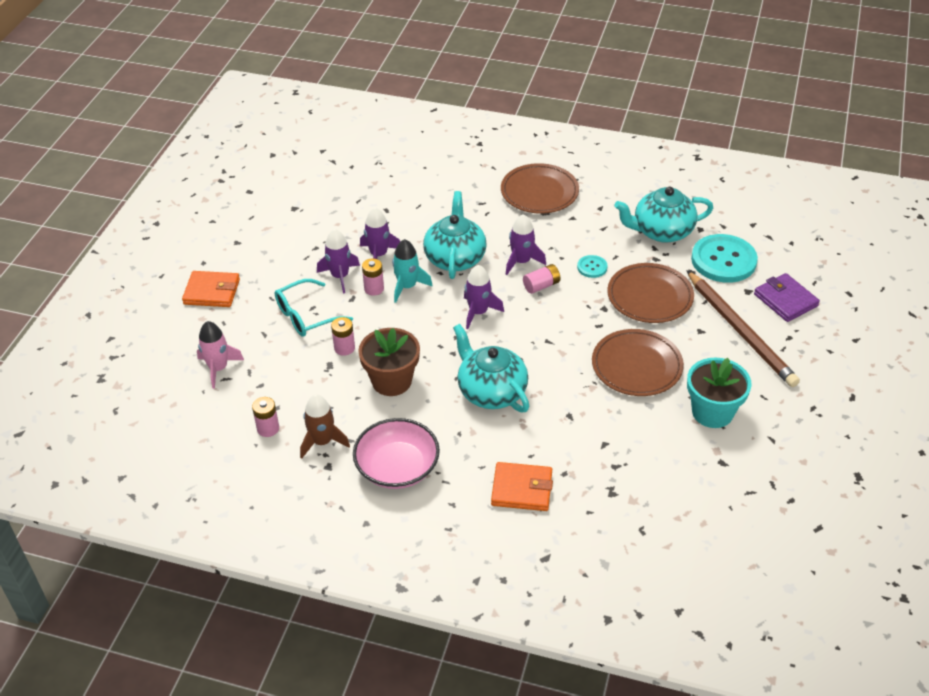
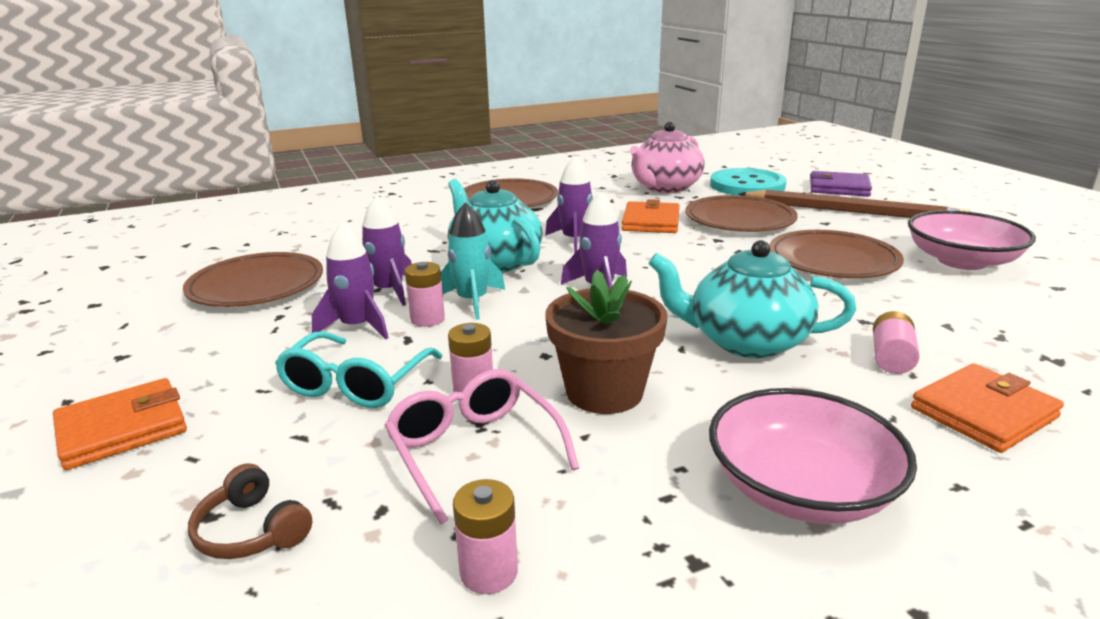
camera: 40 degrees left, 20 degrees down
pink rocket [197,321,244,389] -> brown headphones [188,463,312,559]
brown rocket [300,394,350,459] -> none
pink battery [523,264,561,294] -> pink battery moved to [873,311,920,374]
turquoise button [577,255,608,278] -> orange wallet [622,199,680,233]
turquoise teapot [614,187,713,243] -> pink teapot [630,122,705,193]
turquoise flower pot [687,357,752,428] -> pink bowl [908,210,1036,270]
none -> brown plate [183,252,323,307]
none -> pink glasses [385,369,579,525]

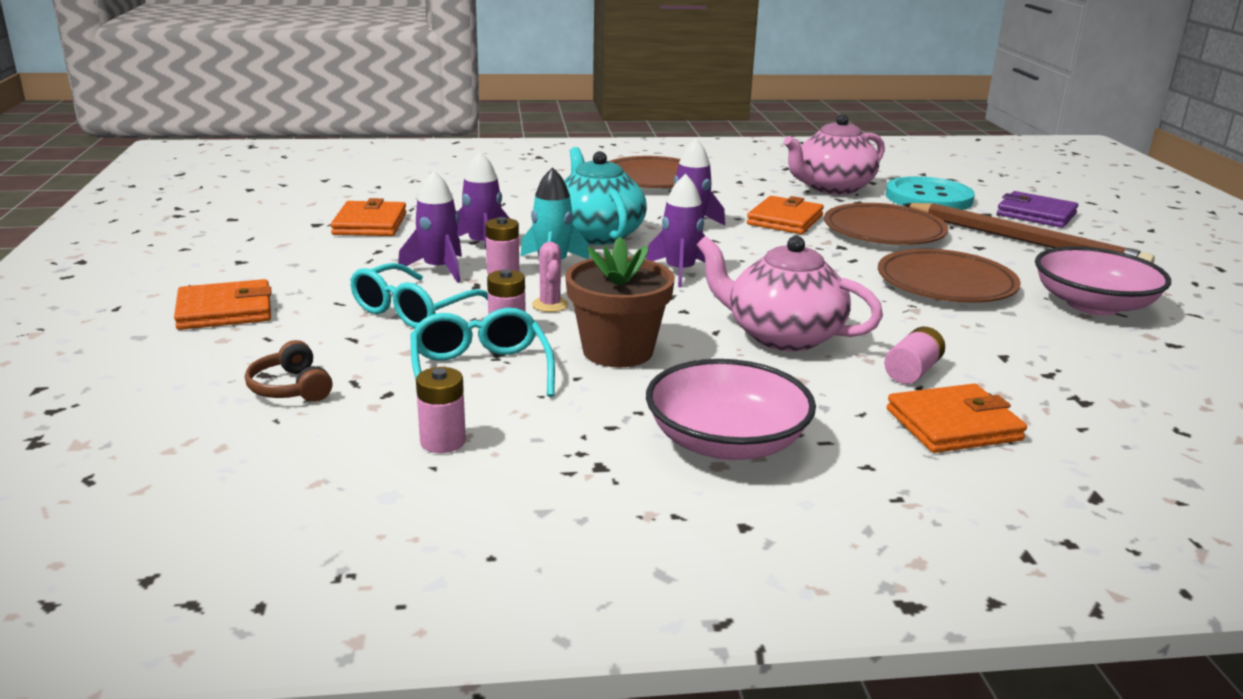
camera: 15 degrees right, 0 degrees up
brown plate [183,252,323,307] -> orange wallet [331,198,407,236]
pink glasses [385,369,579,525] -> turquoise glasses [410,308,555,397]
turquoise teapot [648,240,857,358] -> pink teapot [697,236,883,351]
none -> pink cactus [532,242,569,312]

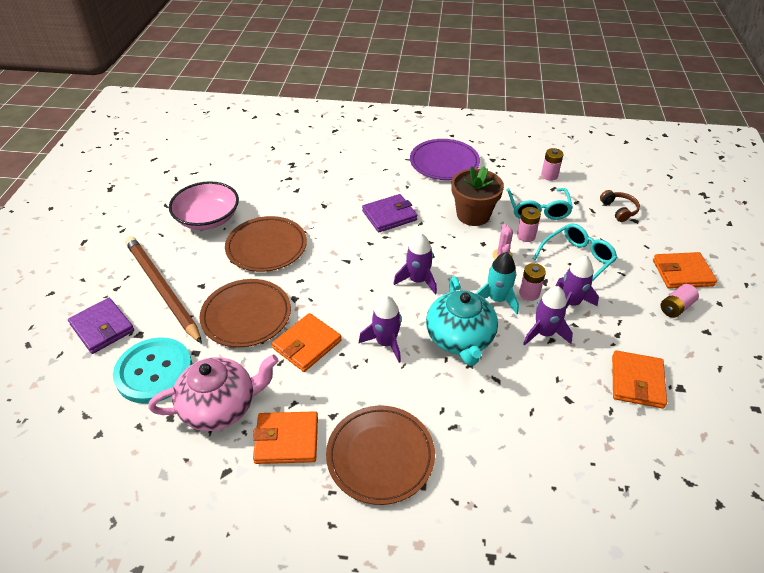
camera: 165 degrees left, 20 degrees up
pink bowl [646,359,816,460] -> purple plate [410,139,480,180]
pink teapot [697,236,883,351] -> purple wallet [362,194,417,232]
pink battery [884,327,945,384] -> pink battery moved to [661,284,699,318]
orange wallet [887,384,1027,453] -> orange wallet moved to [253,411,318,464]

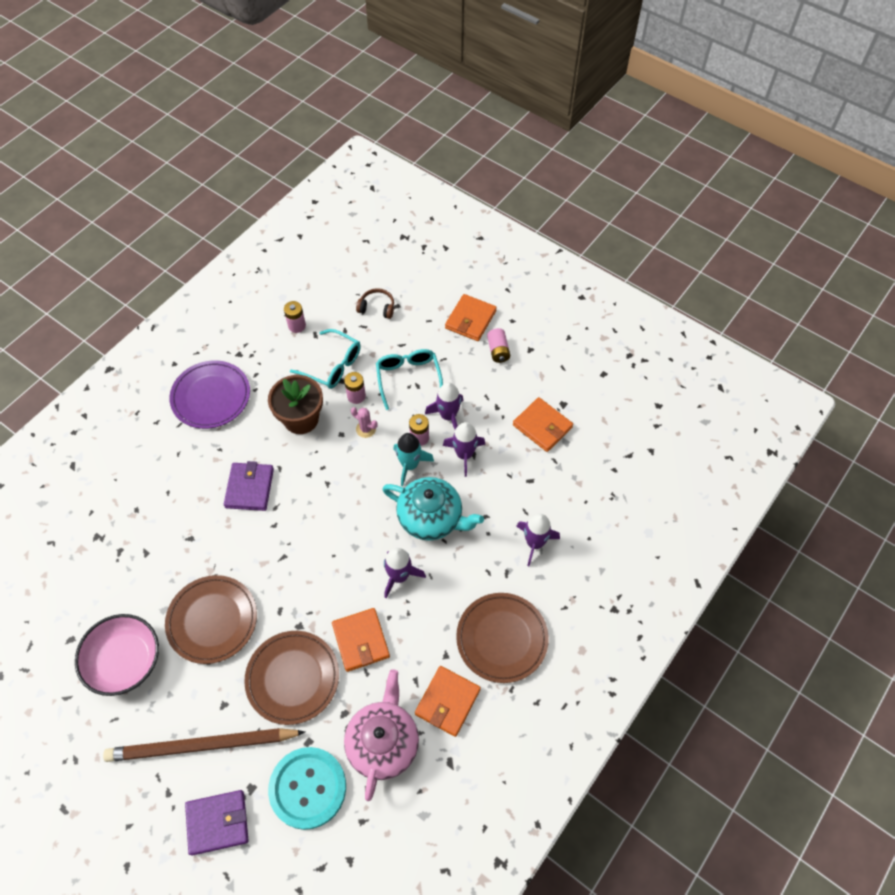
camera: 60 degrees left, 15 degrees up
purple rocket [393,233,437,295] -> purple rocket moved to [516,513,560,566]

